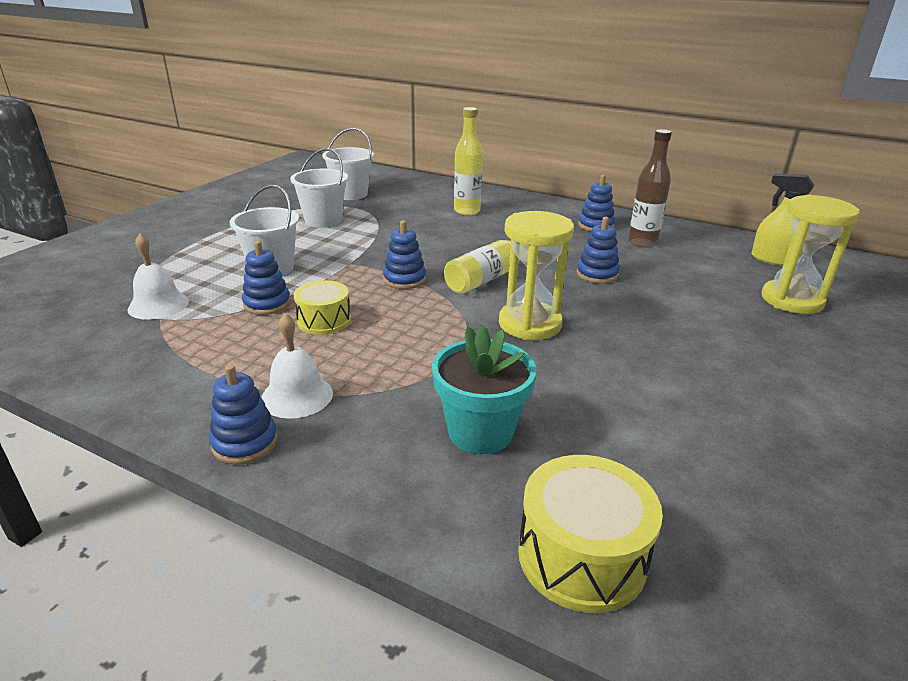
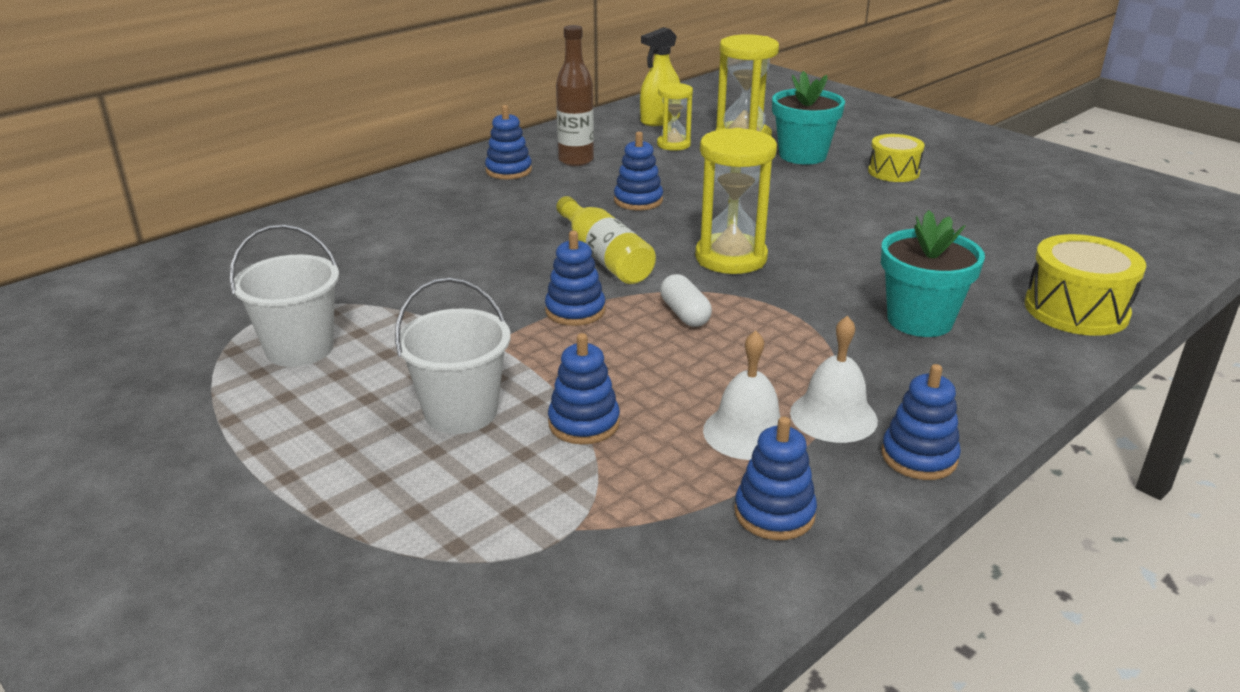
camera: 70 degrees left, 0 degrees up
white bell [128,233,189,320] -> white bell moved to [703,330,781,460]
yellow drum [294,280,351,335] -> yellow drum moved to [868,134,925,182]
white bucket [322,128,374,200] -> none
yellow bottle [454,107,483,215] -> none
none -> yellow hourglass [657,83,693,151]
none -> white capsule [660,274,712,327]
none -> blue stacking toy [734,416,817,540]
none -> turquoise flower pot [772,71,845,164]

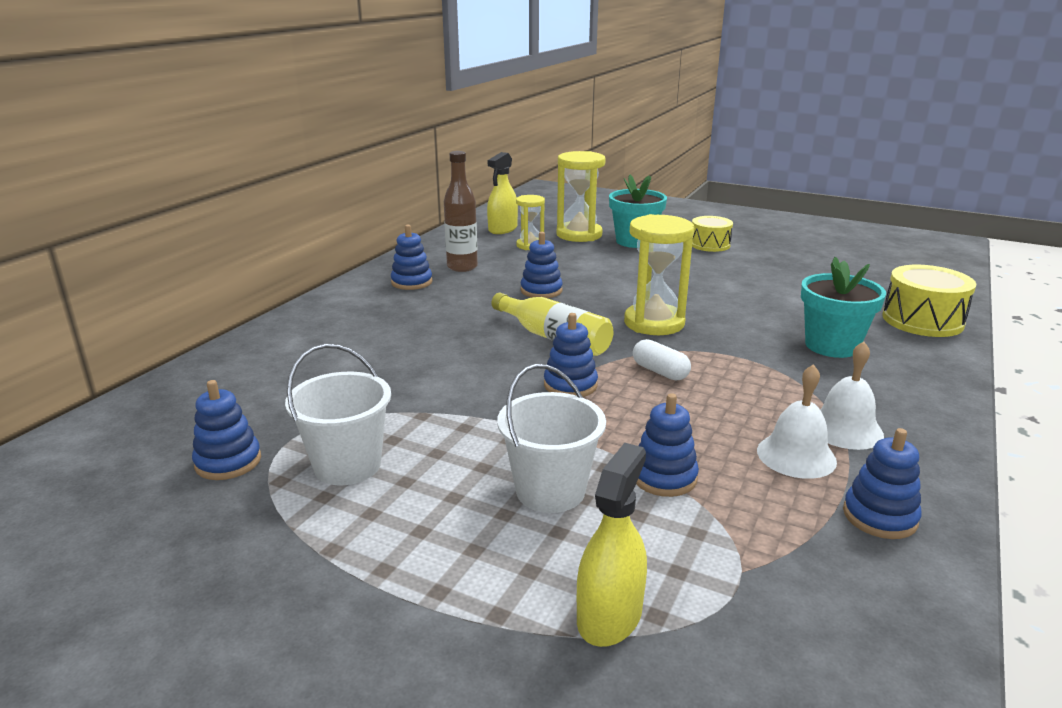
camera: 20 degrees left, 5 degrees down
blue stacking toy [881,364,961,480] -> blue stacking toy moved to [192,380,261,480]
none -> yellow spray bottle [577,443,647,647]

